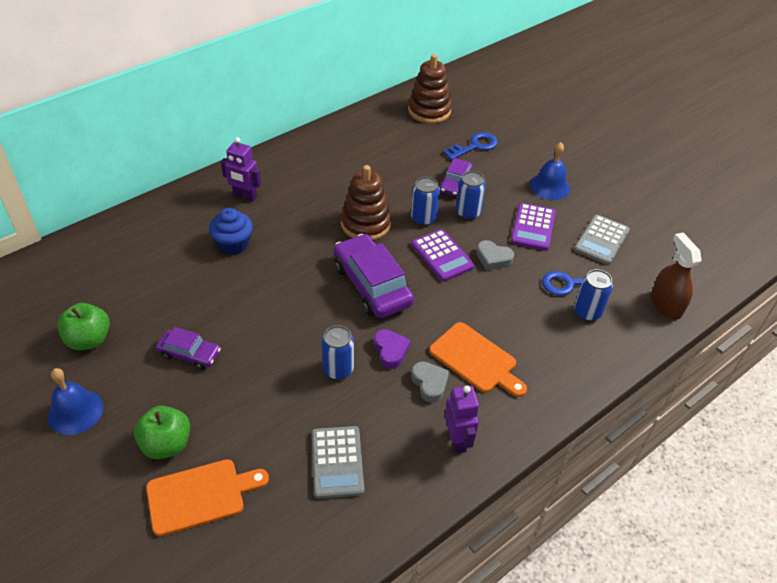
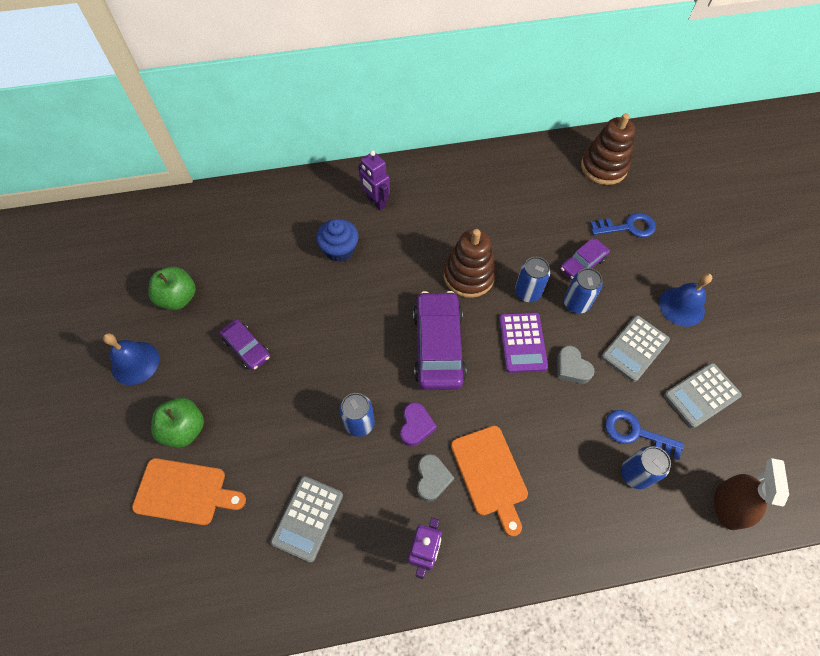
camera: 30 degrees right, 15 degrees up
purple calculator [511,203,556,251] -> grey calculator [601,315,670,382]

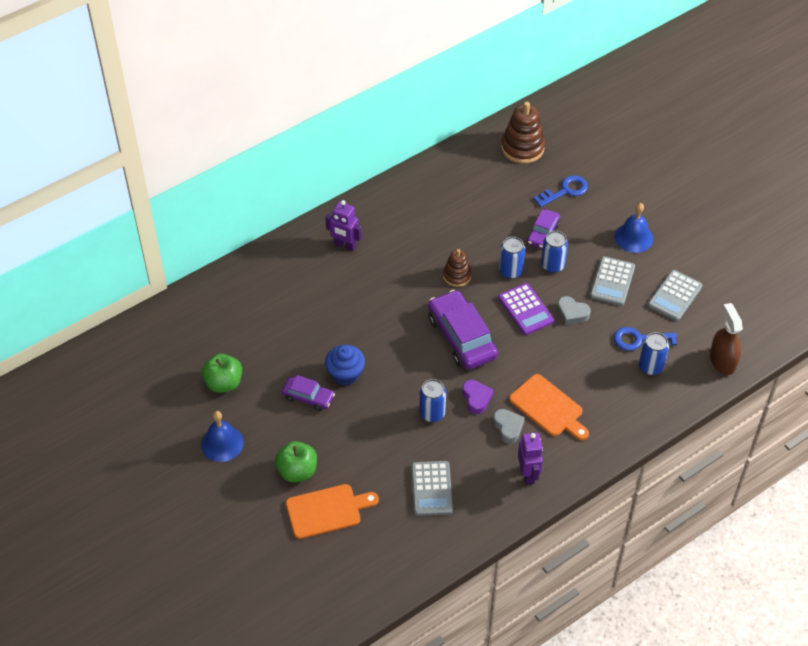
camera: 25 degrees left, 10 degrees down
blue cupcake [316,219,359,262] -> blue cupcake moved to [325,345,365,386]
brown stacking toy [444,229,496,298] -> brown stacking toy [443,249,471,287], size x0.61

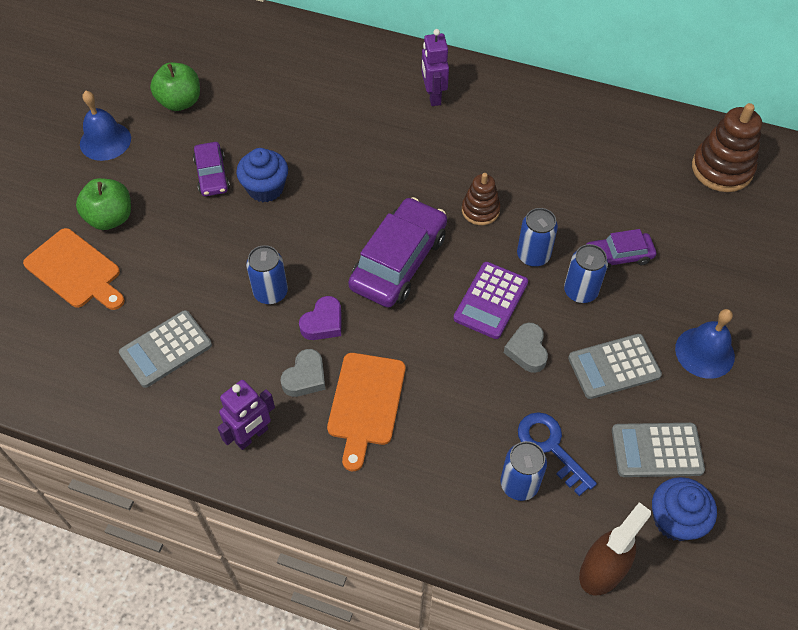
camera: 55 degrees right, 5 degrees up
blue key [534,175,588,207] -> none
none -> blue cupcake [652,477,717,541]

